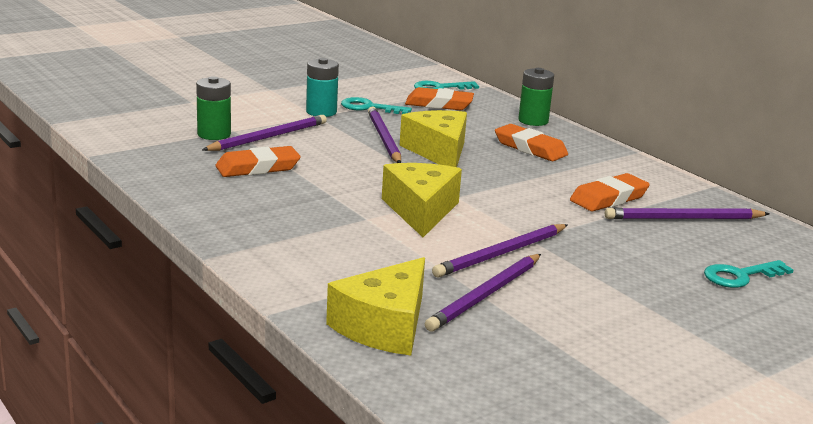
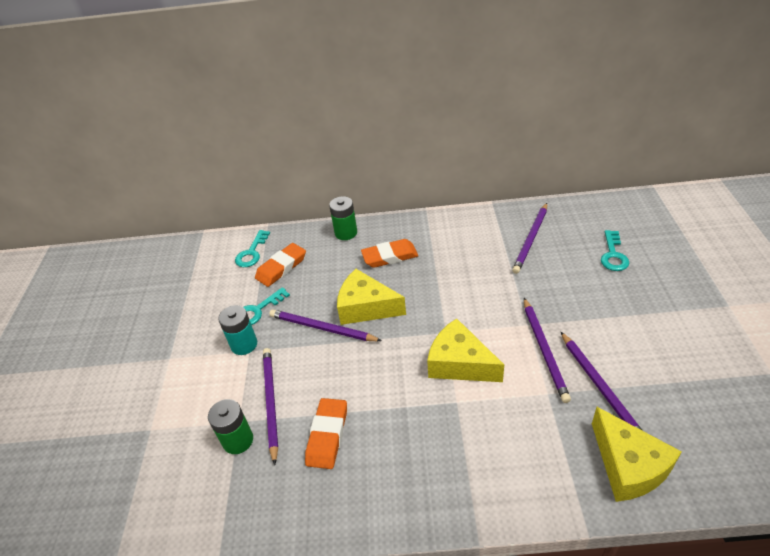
camera: 50 degrees left, 20 degrees up
orange eraser [570,173,650,211] -> none

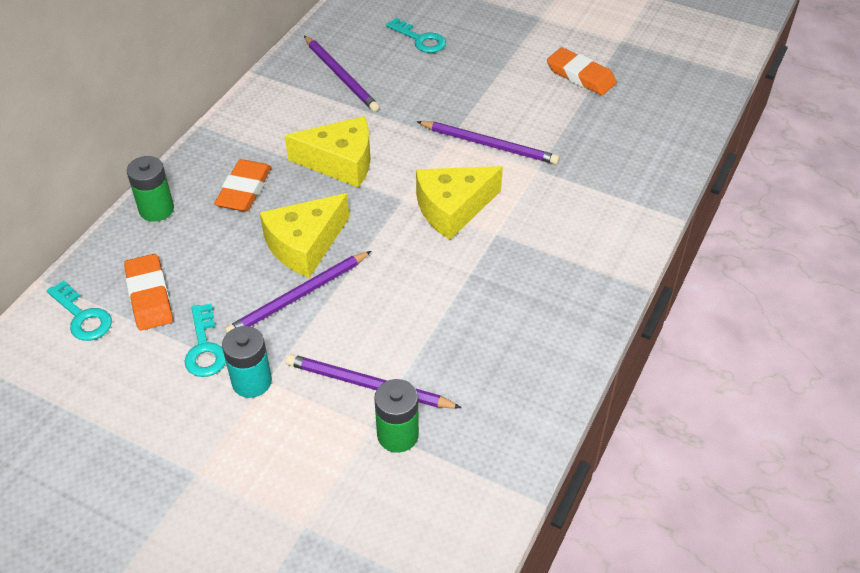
camera: 65 degrees left, 5 degrees up
orange eraser [305,398,347,469] -> orange eraser moved to [547,47,617,95]
purple pencil [561,332,643,431] -> none
yellow cheese [592,407,682,502] -> yellow cheese moved to [285,116,370,188]

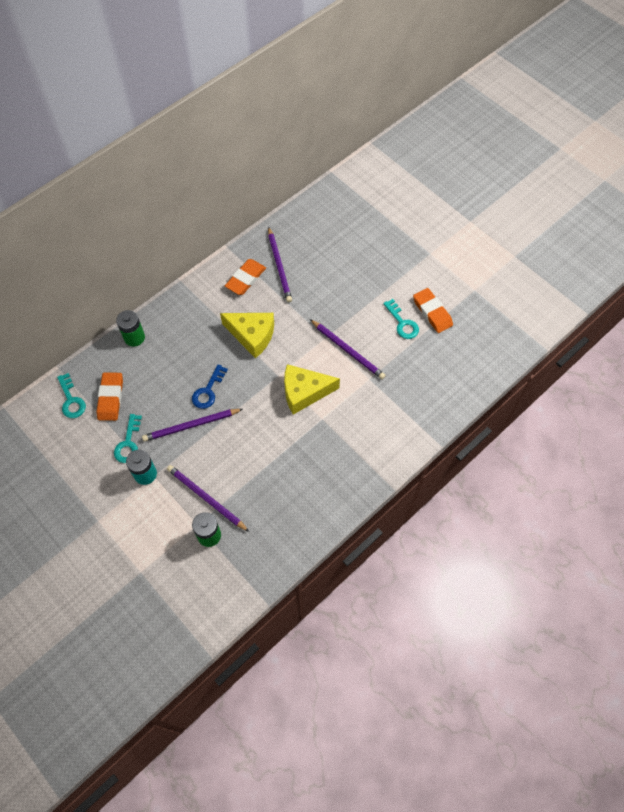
camera: 20 degrees right, 15 degrees up
orange eraser [214,159,272,212] -> orange eraser moved to [225,259,266,295]
yellow cheese [260,193,349,278] -> blue key [192,364,228,409]
turquoise key [386,18,446,53] -> turquoise key moved to [383,299,419,339]

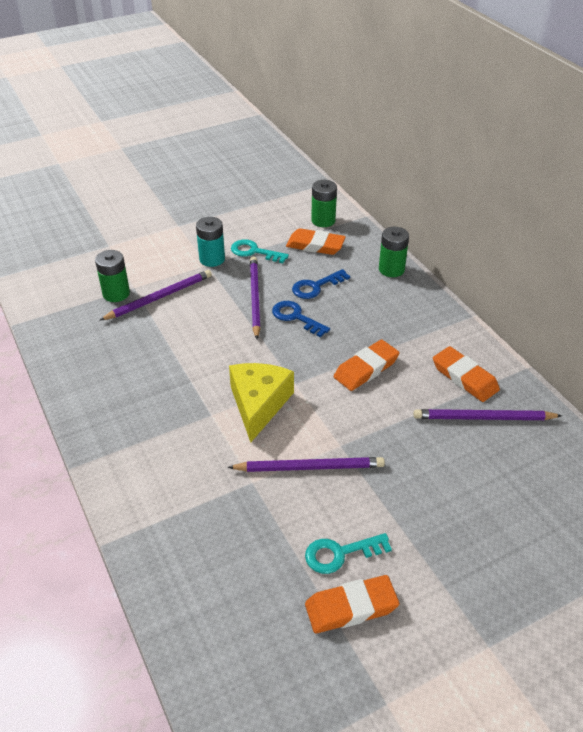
camera: 105 degrees right, 20 degrees down
turquoise key [57,373,86,418] -> green battery [311,180,337,227]
yellow cheese [220,313,274,358] -> orange eraser [334,339,400,391]
purple pencil [310,319,386,379] -> purple pencil turned 150 degrees counterclockwise [227,457,385,472]
none -> blue key [292,269,350,299]

